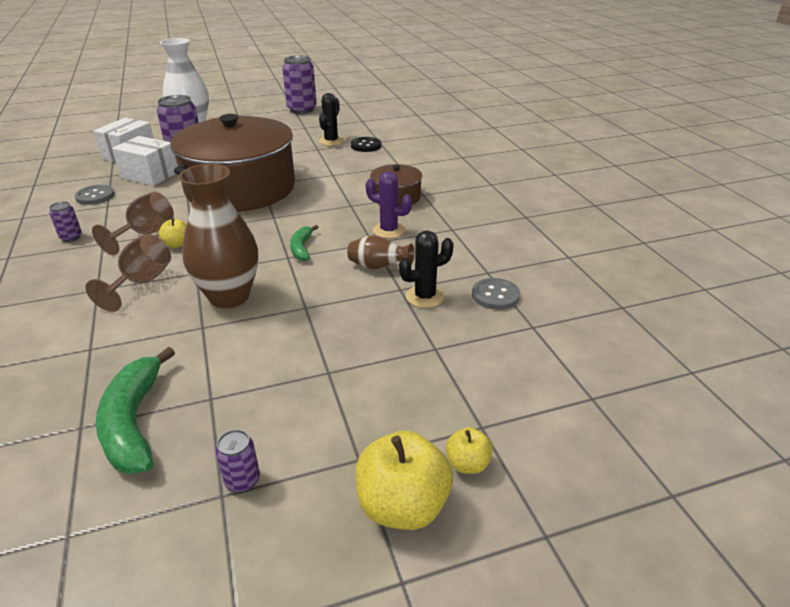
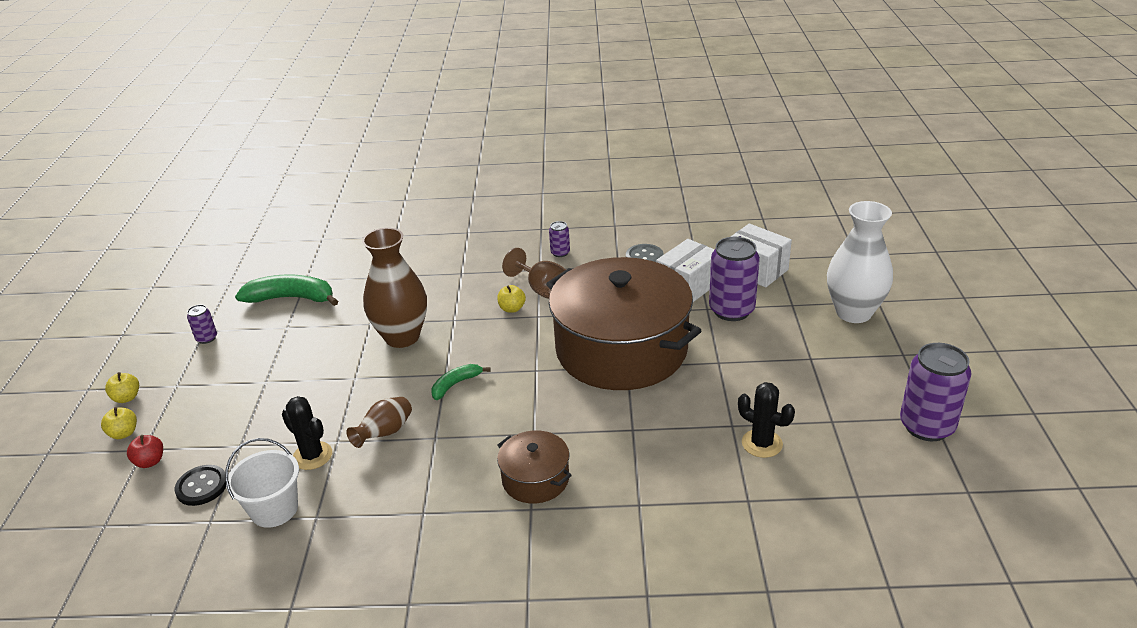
camera: 110 degrees right, 0 degrees up
brown goblet [85,234,171,312] -> none
green banana [290,225,319,261] -> green banana turned 60 degrees counterclockwise [432,364,491,400]
black button [351,137,381,152] -> black button moved to [174,465,226,506]
yellow apple [355,431,453,530] -> yellow apple [105,372,139,403], size x0.52
purple cactus [366,171,412,238] -> none
black cactus [399,231,454,308] -> black cactus turned 45 degrees counterclockwise [282,396,332,470]
grey button [472,278,520,310] -> white bucket [225,438,299,528]
none -> red apple [127,435,163,468]

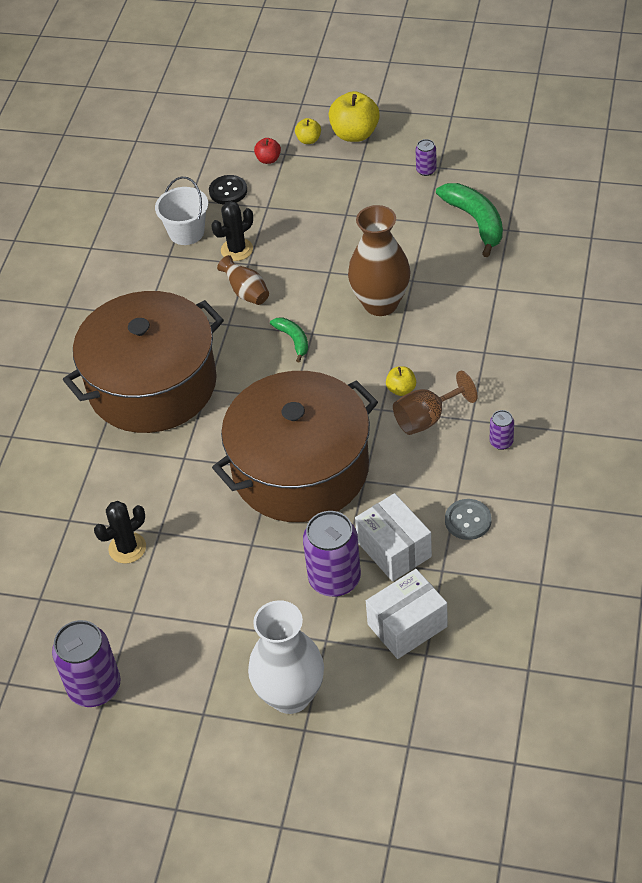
camera: 105 degrees right, 15 degrees up
yellow apple [105,372,139,403] -> yellow apple [329,91,380,142], size x1.92
green banana [235,274,338,306] -> green banana turned 45 degrees counterclockwise [436,183,503,257]
brown pot [497,431,572,503] -> brown pot [63,291,224,433], size x2.29

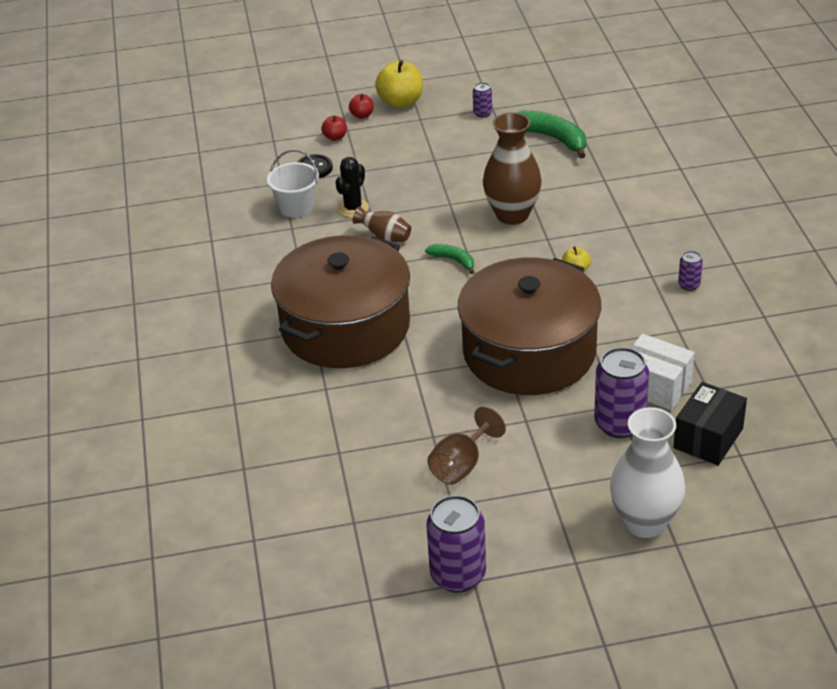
camera: 25 degrees left, 10 degrees down
black cactus [94,501,146,564] -> none
yellow apple [295,118,321,144] -> red apple [349,94,374,119]
white box [366,569,448,659] -> black box [673,382,747,465]
brown goblet [393,371,478,435] -> brown goblet moved to [427,406,506,485]
grey button [445,499,492,540] -> none

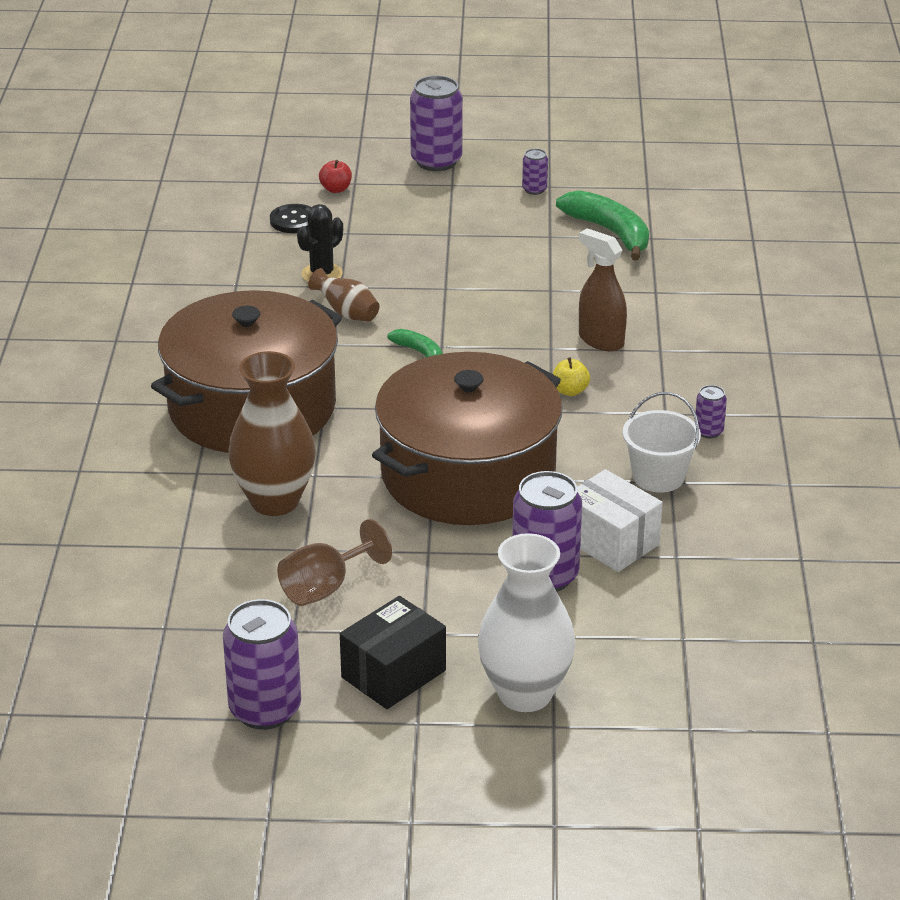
camera: 10 degrees right, 5 degrees down
white bucket [267,149,319,218] -> white bucket moved to [623,392,701,493]
red apple [349,94,374,119] -> none
yellow apple [375,60,423,108] -> purple can [410,75,463,171]
brown vase [483,112,542,225] -> brown vase moved to [228,351,316,516]
black box [673,382,747,465] -> black box moved to [340,596,446,709]
none -> brown spray bottle [579,228,627,351]

